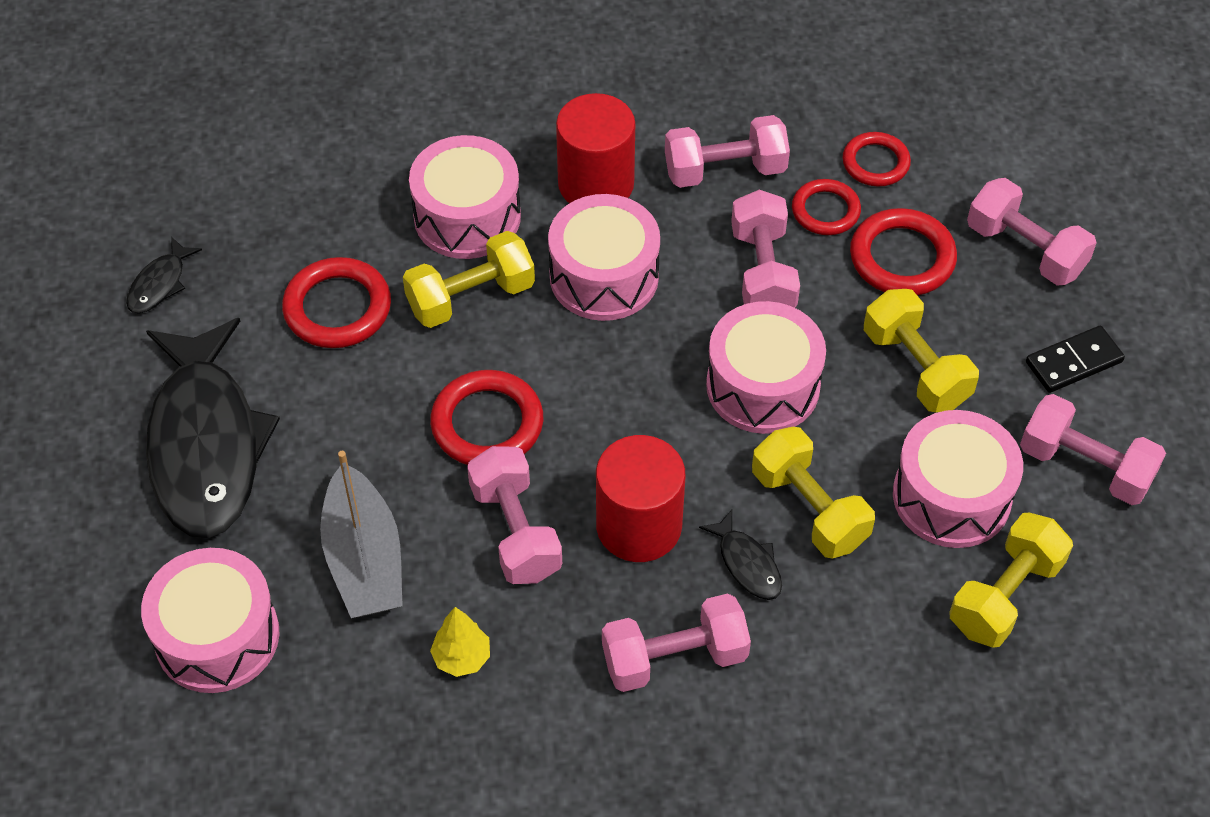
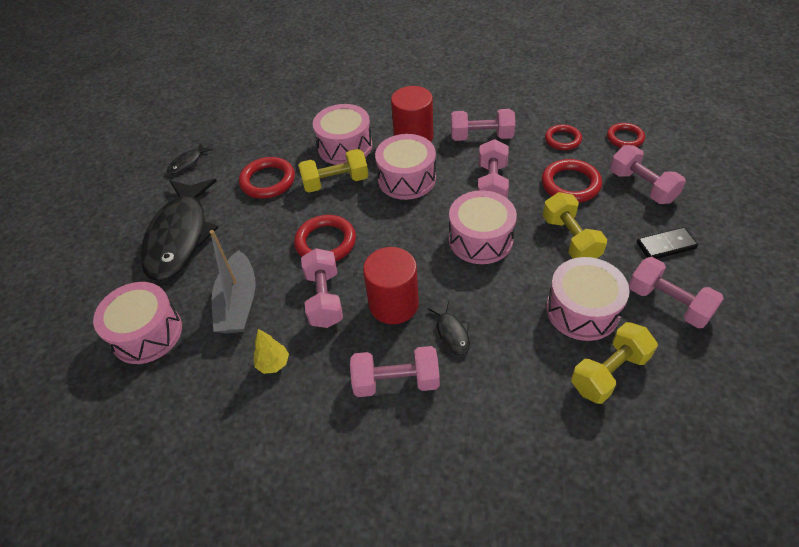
camera: 15 degrees right, 5 degrees down
yellow dumbbell [752,427,875,559] -> none
red ring [792,179,861,235] -> red ring moved to [607,123,645,148]

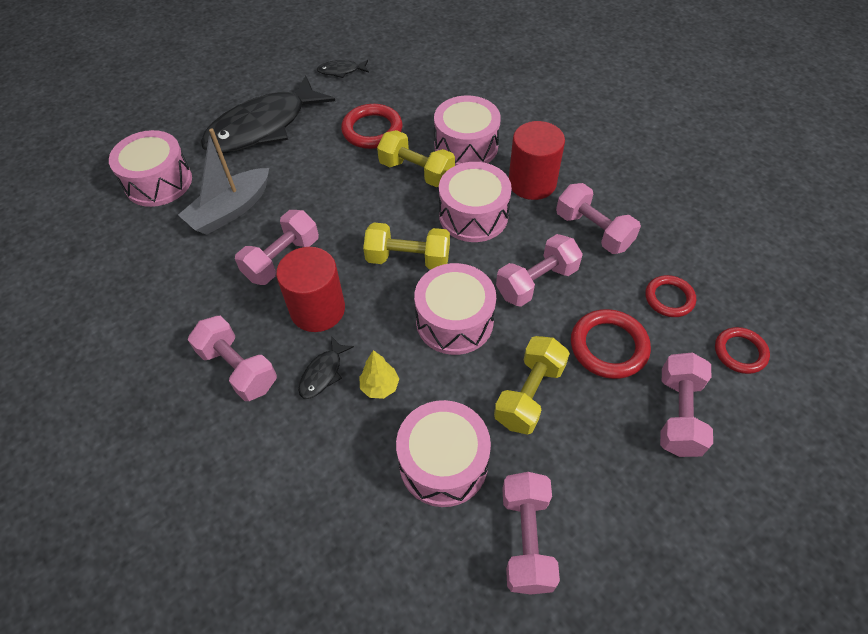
camera: 45 degrees right, 5 degrees up
yellow tree [254,329,289,374] -> yellow tree moved to [359,350,399,399]
red ring [294,215,356,261] -> none
yellow dumbbell [571,322,658,404] -> yellow dumbbell moved to [363,222,450,269]
black domino [637,227,698,259] -> none

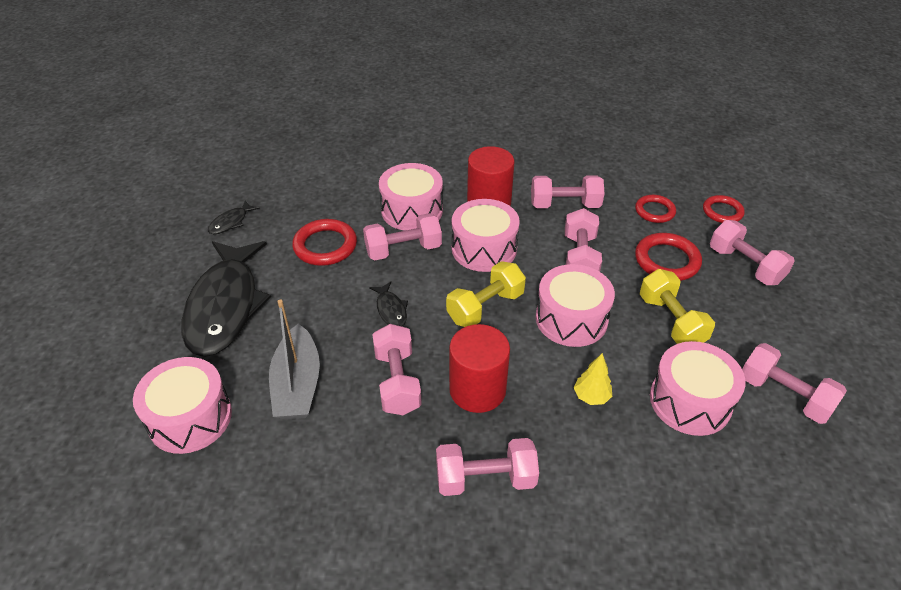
camera: 50 degrees left, 10 degrees down
black fish [298,336,354,399] -> black fish moved to [369,282,408,326]
yellow dumbbell [377,130,455,187] -> pink dumbbell [363,213,442,261]

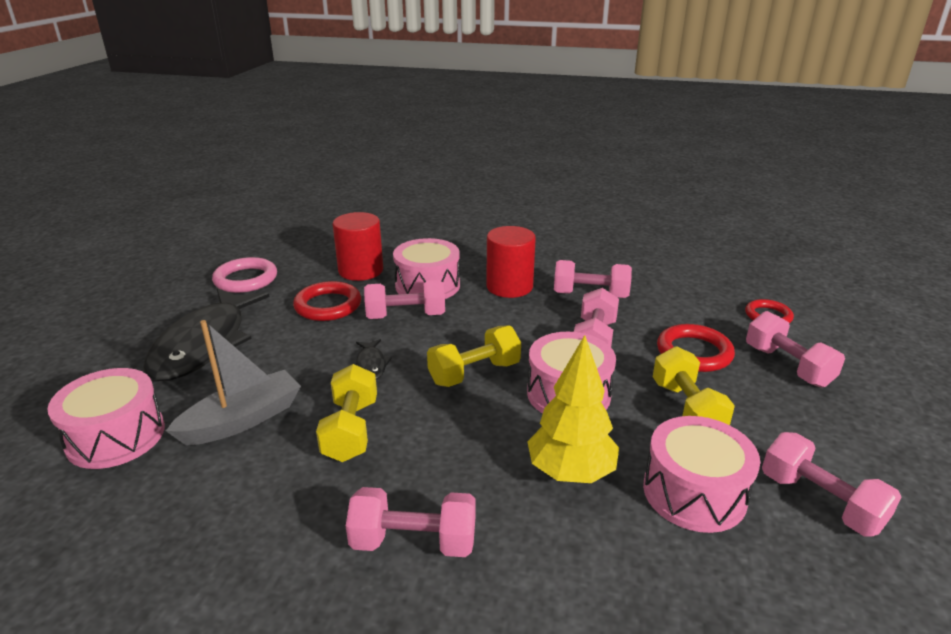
camera: 10 degrees right, 15 degrees down
black fish [208,201,260,234] -> pink ring [212,257,277,293]
grey boat [269,299,320,420] -> grey boat turned 135 degrees counterclockwise [166,320,301,445]
pink dumbbell [372,324,422,415] -> yellow dumbbell [316,364,377,462]
red cylinder [449,324,510,413] -> red cylinder moved to [333,212,383,281]
pink drum [452,199,520,272] -> none
yellow tree [574,353,612,405] -> yellow tree [527,335,619,483], size x1.93
red ring [635,195,676,223] -> none

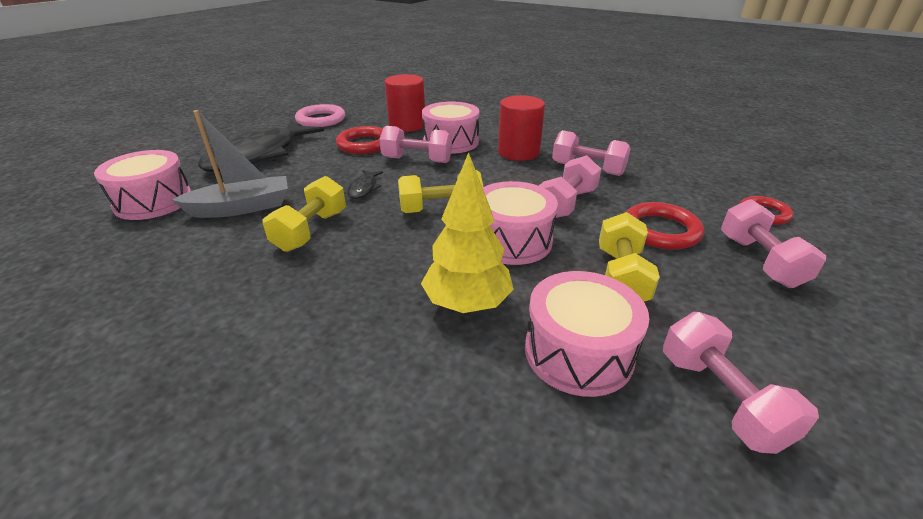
camera: 20 degrees right, 5 degrees up
pink dumbbell [346,487,476,557] -> none

